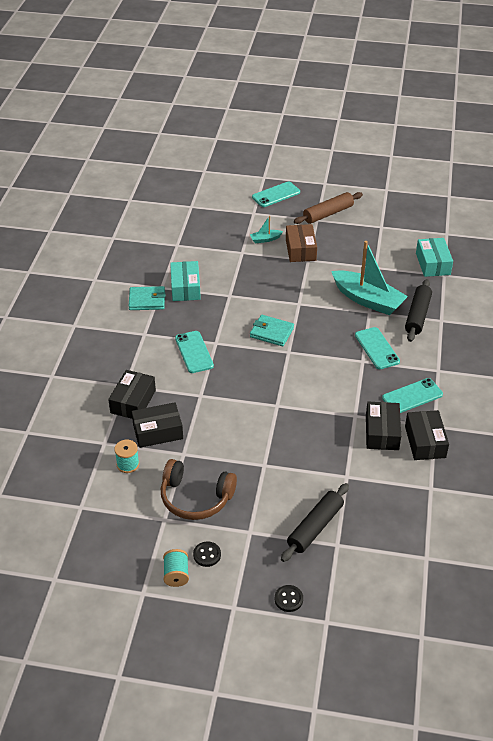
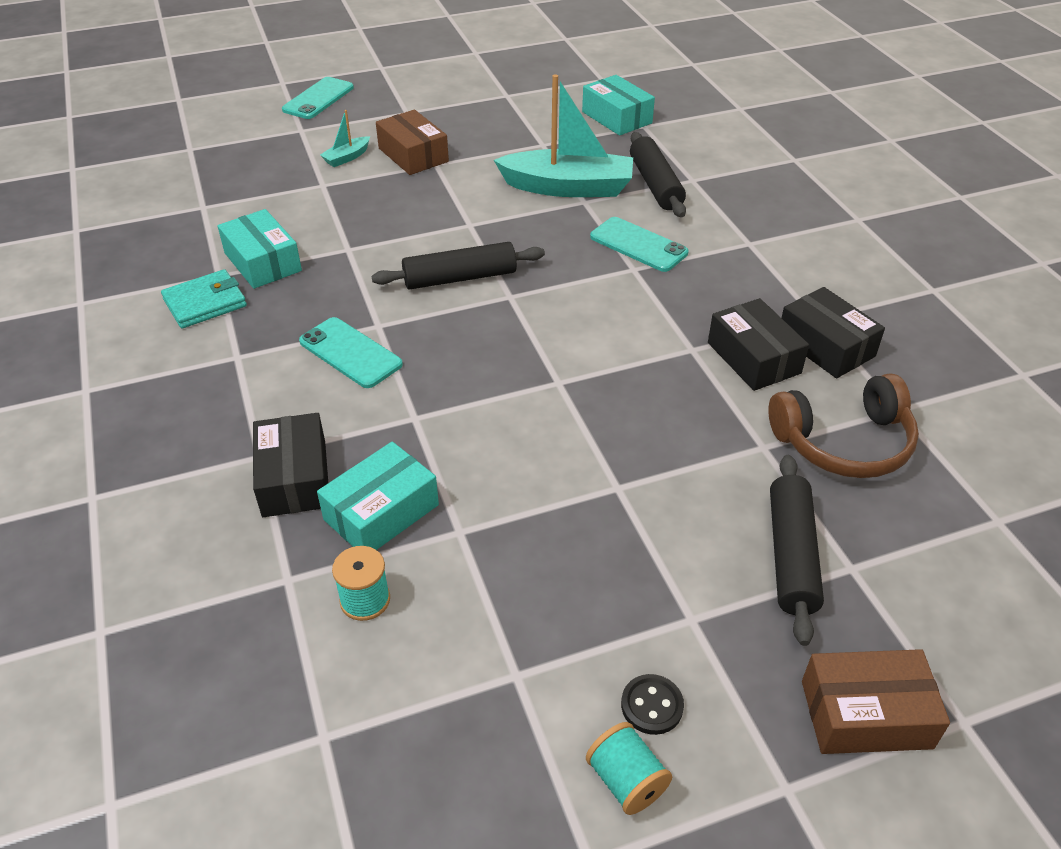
camera: 30 degrees left, 0 degrees up
black box [132,402,183,448] -> turquoise box [317,442,439,550]
brown headphones [161,459,237,520] -> brown headphones moved to [768,373,919,478]
turquoise wallet [250,315,294,346] -> black rolling pin [372,242,545,290]
black button [275,585,303,612] -> brown box [802,649,950,754]
brown rolling pin [294,192,363,224] -> none
turquoise phone [382,378,443,413] -> none

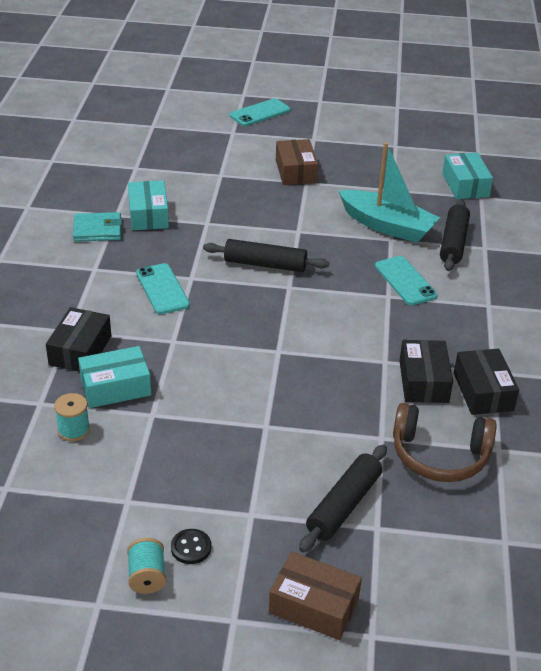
camera: 25 degrees right, 5 degrees down
turquoise boat [320,110,370,167] -> none

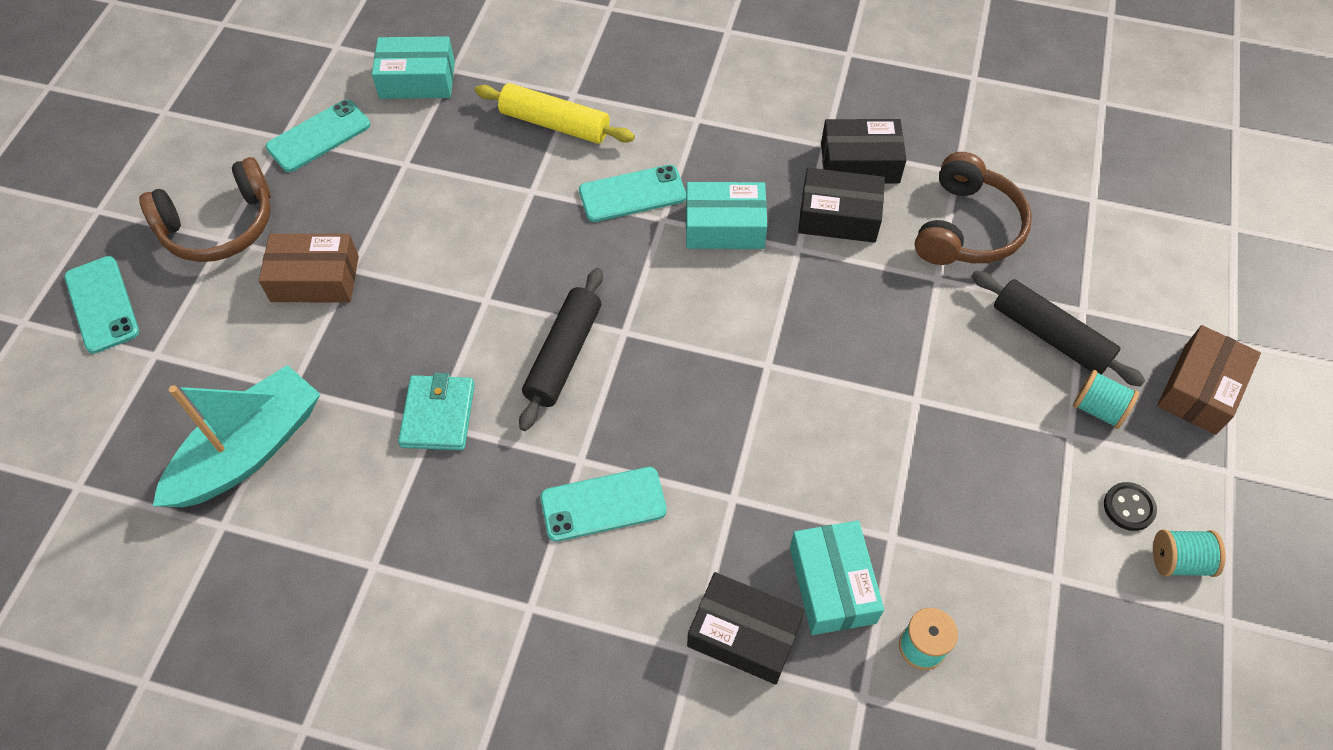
camera: 80 degrees left, 20 degrees up
turquoise wallet [73,212,122,242] -> turquoise wallet moved to [398,373,475,450]
turquoise box [128,180,169,230] -> turquoise box moved to [686,182,768,249]
turquoise boat [339,142,440,243] -> turquoise boat moved to [153,365,320,507]
black rolling pin [440,200,470,271] -> yellow rolling pin [475,83,635,144]
none -> brown headphones [139,157,271,262]
none -> turquoise phone [266,99,371,172]
none -> turquoise spool [1073,370,1139,429]

